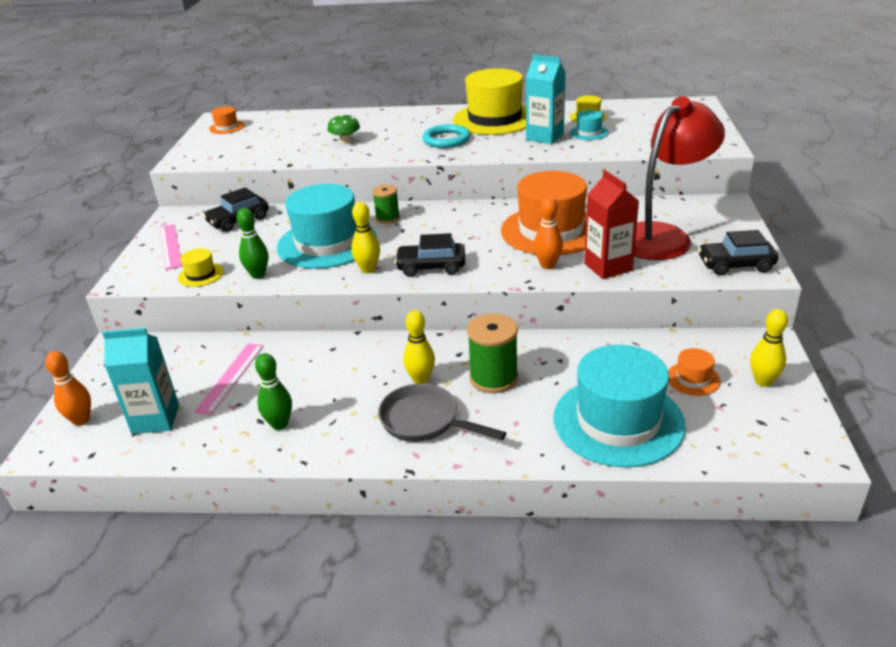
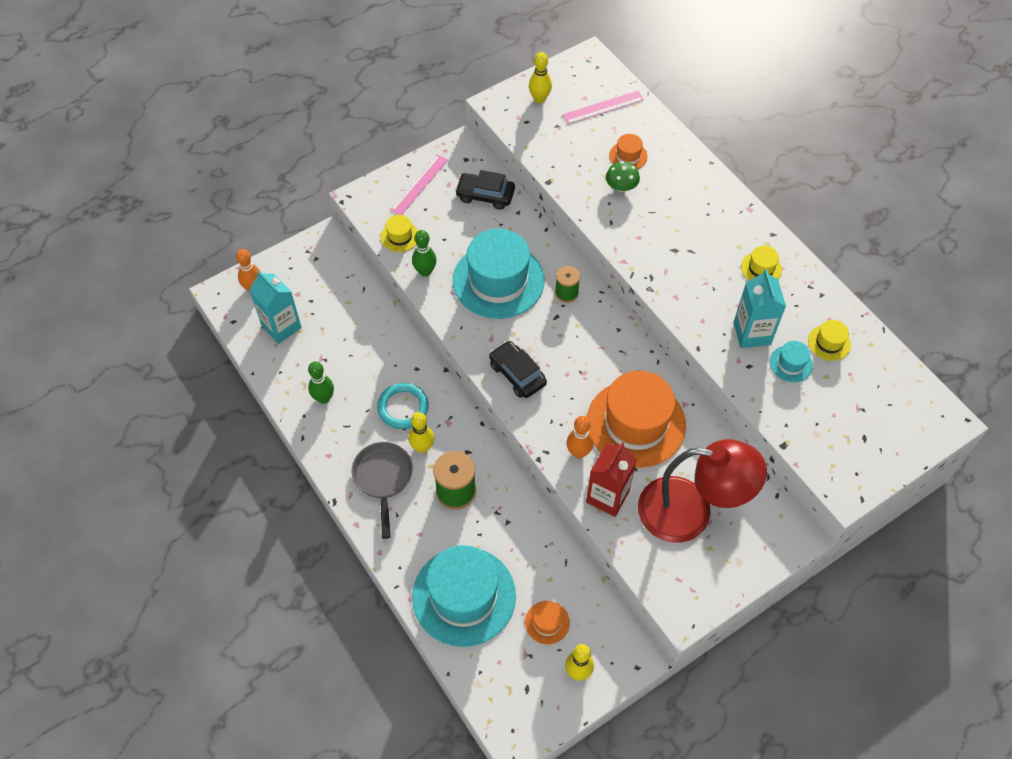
camera: 50 degrees right, 25 degrees up
pink ruler [194,343,264,415] -> pink ruler moved to [562,91,644,124]
orange hat [209,107,245,134] -> orange hat moved to [609,134,647,169]
yellow bowling pin [351,202,380,273] -> yellow bowling pin moved to [529,52,552,103]
turquoise ring [422,124,471,148] -> turquoise ring moved to [377,383,429,429]
yellow hat [453,68,526,135] -> yellow hat [741,246,782,280], size x0.43
black car [698,230,778,275] -> none

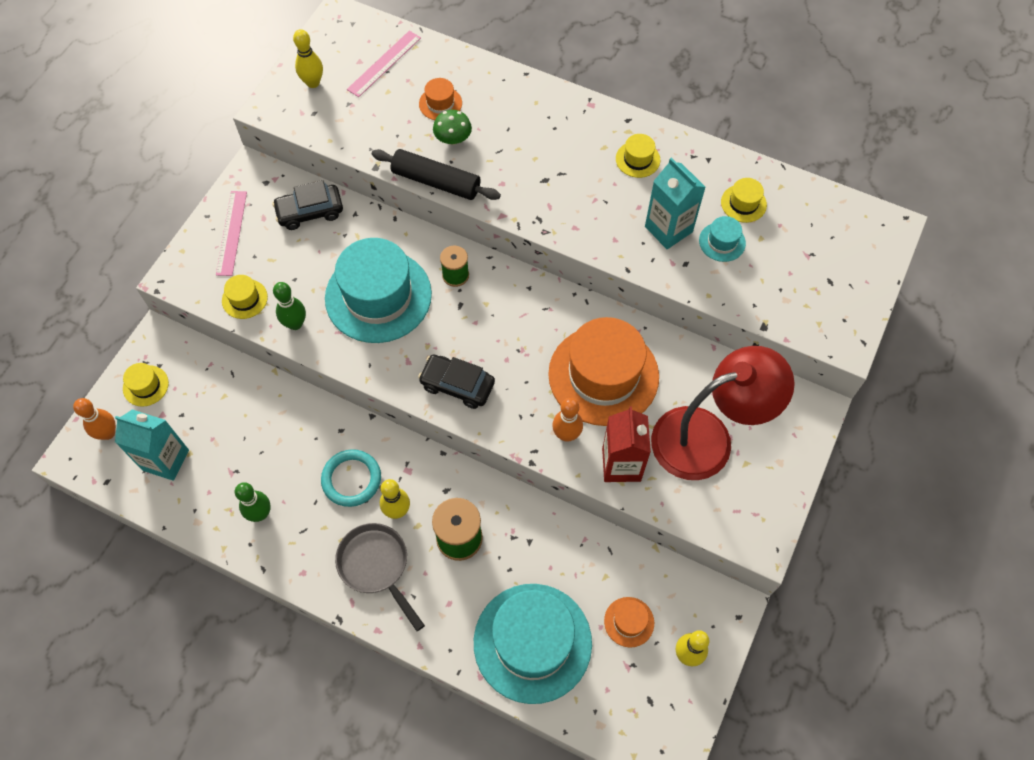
camera: 30 degrees left, 5 degrees up
none -> yellow hat [123,363,169,407]
none -> black rolling pin [372,149,501,200]

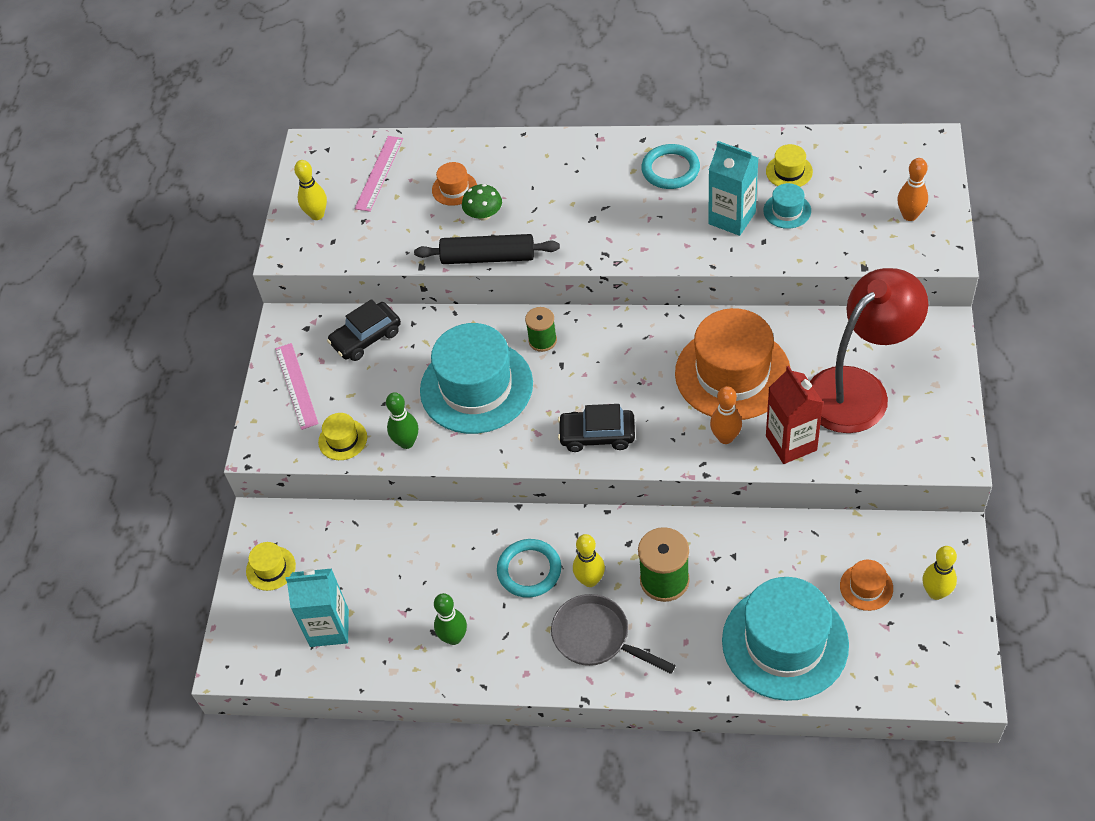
camera: 15 degrees left, 10 degrees down
orange bowling pin [73,398,116,440] -> orange bowling pin moved to [897,158,928,221]
yellow hat [616,134,660,178] -> turquoise ring [641,144,700,189]

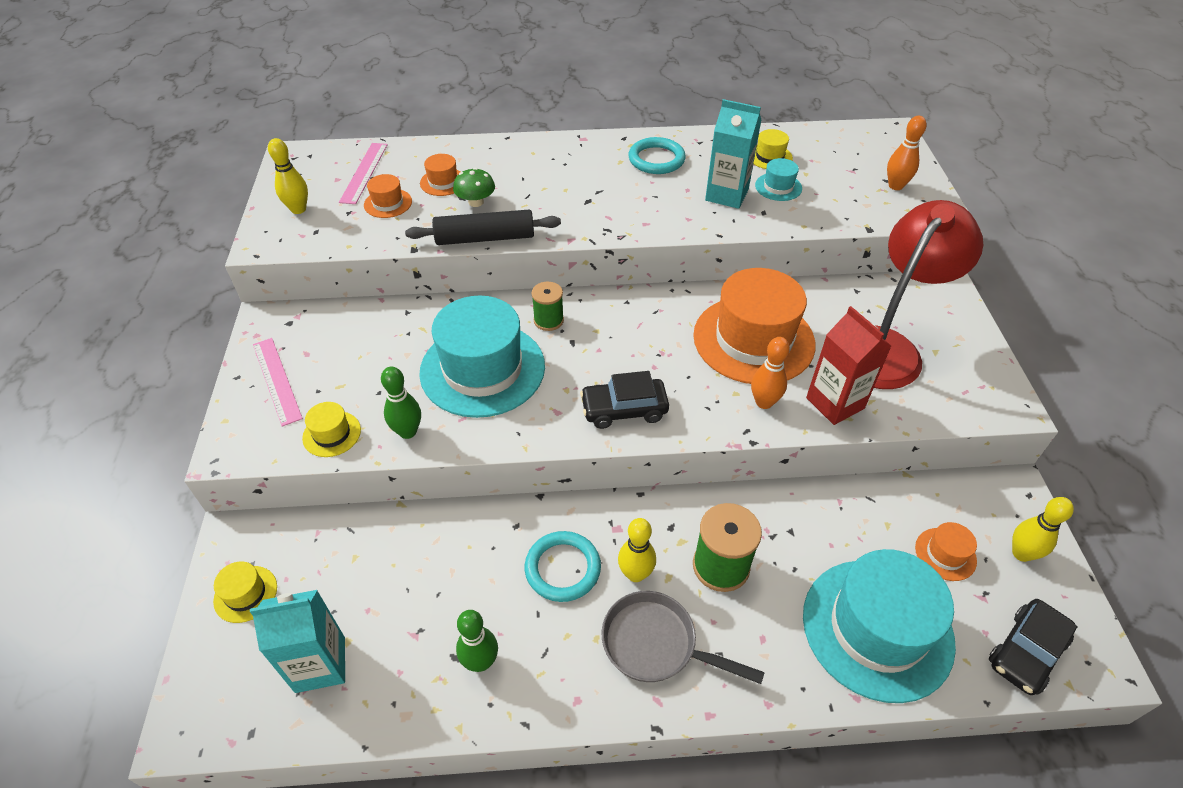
camera: 15 degrees left, 5 degrees down
black car [327,299,401,361] -> black car moved to [989,599,1078,695]
none -> orange hat [364,174,412,218]

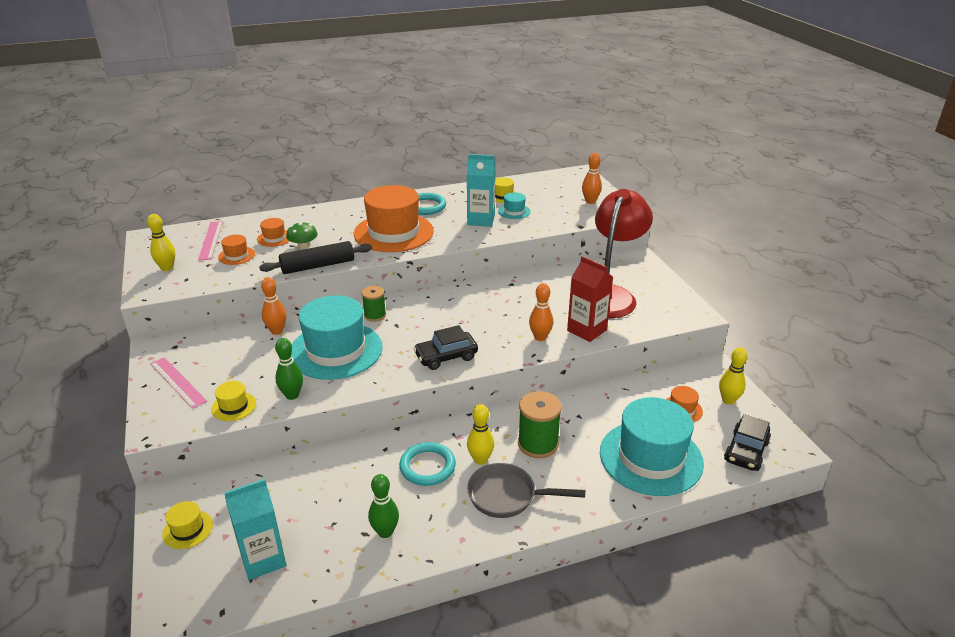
camera: 15 degrees left, 15 degrees down
orange hat [693,268,816,384] -> orange hat moved to [354,185,434,252]
none -> orange bowling pin [261,277,287,335]

